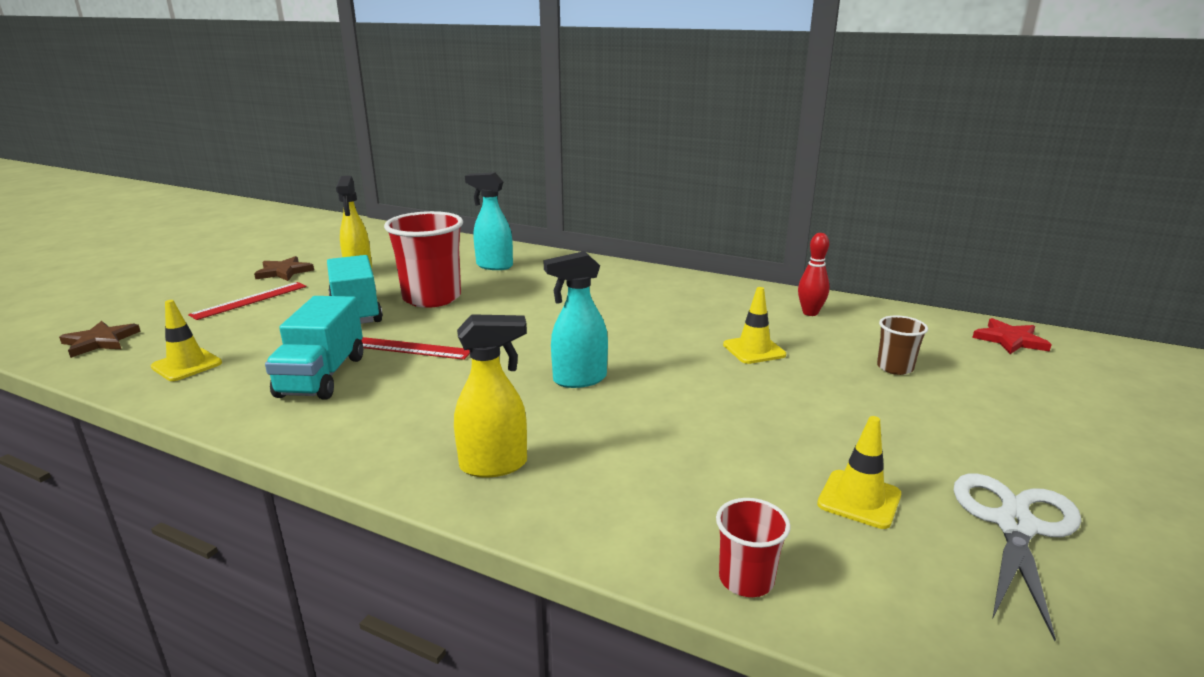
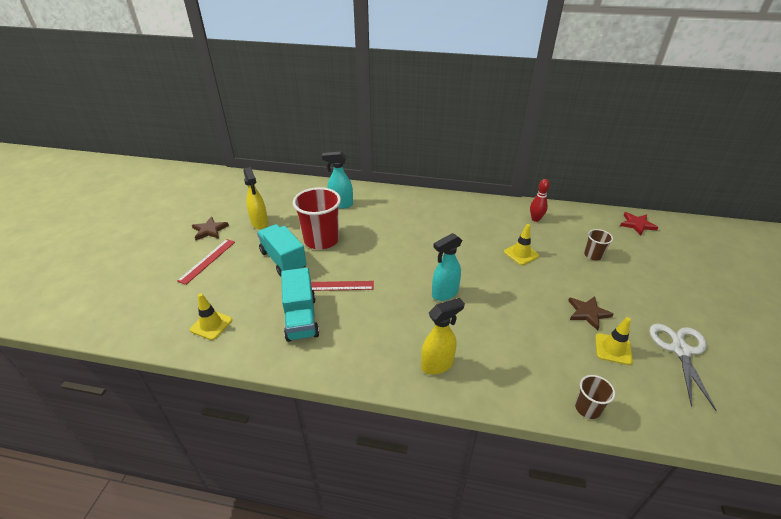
camera: 15 degrees left, 15 degrees up
brown star [59,321,141,358] -> brown star moved to [568,296,614,331]
red cup [716,498,791,597] -> brown cup [575,375,615,419]

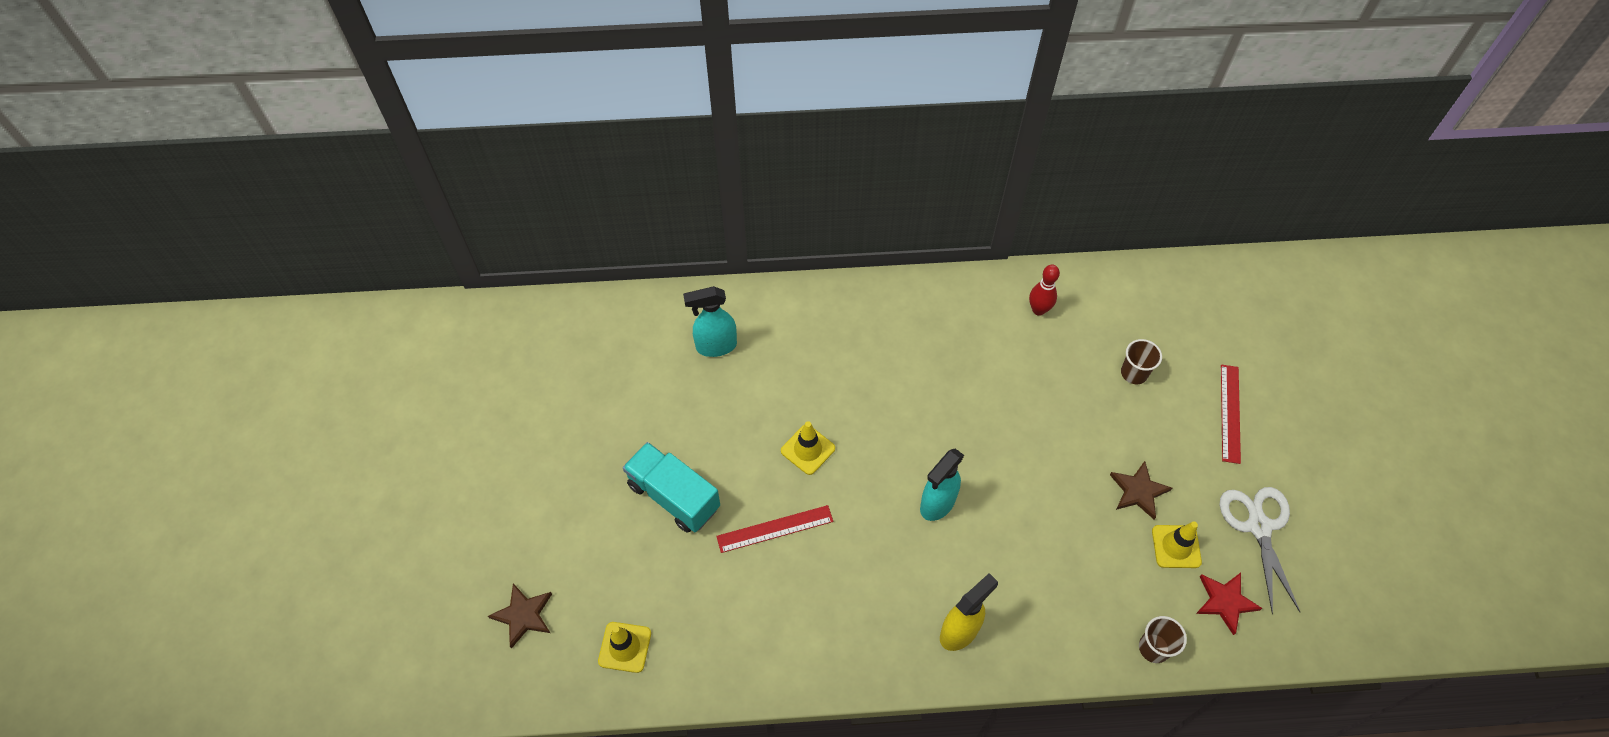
camera: 15 degrees left, 20 degrees up
red ruler [177,239,235,285] -> red ruler moved to [1221,365,1241,464]
brown star [192,217,229,240] -> brown star moved to [488,583,552,649]
yellow spray bottle [244,167,268,229] -> none
turquoise truck [281,268,319,342] -> none
red cup [293,187,341,250] -> none
yellow traffic cone [504,224,539,265] -> yellow traffic cone moved to [781,421,835,475]
red star [620,212,659,235] -> red star moved to [1196,573,1262,635]

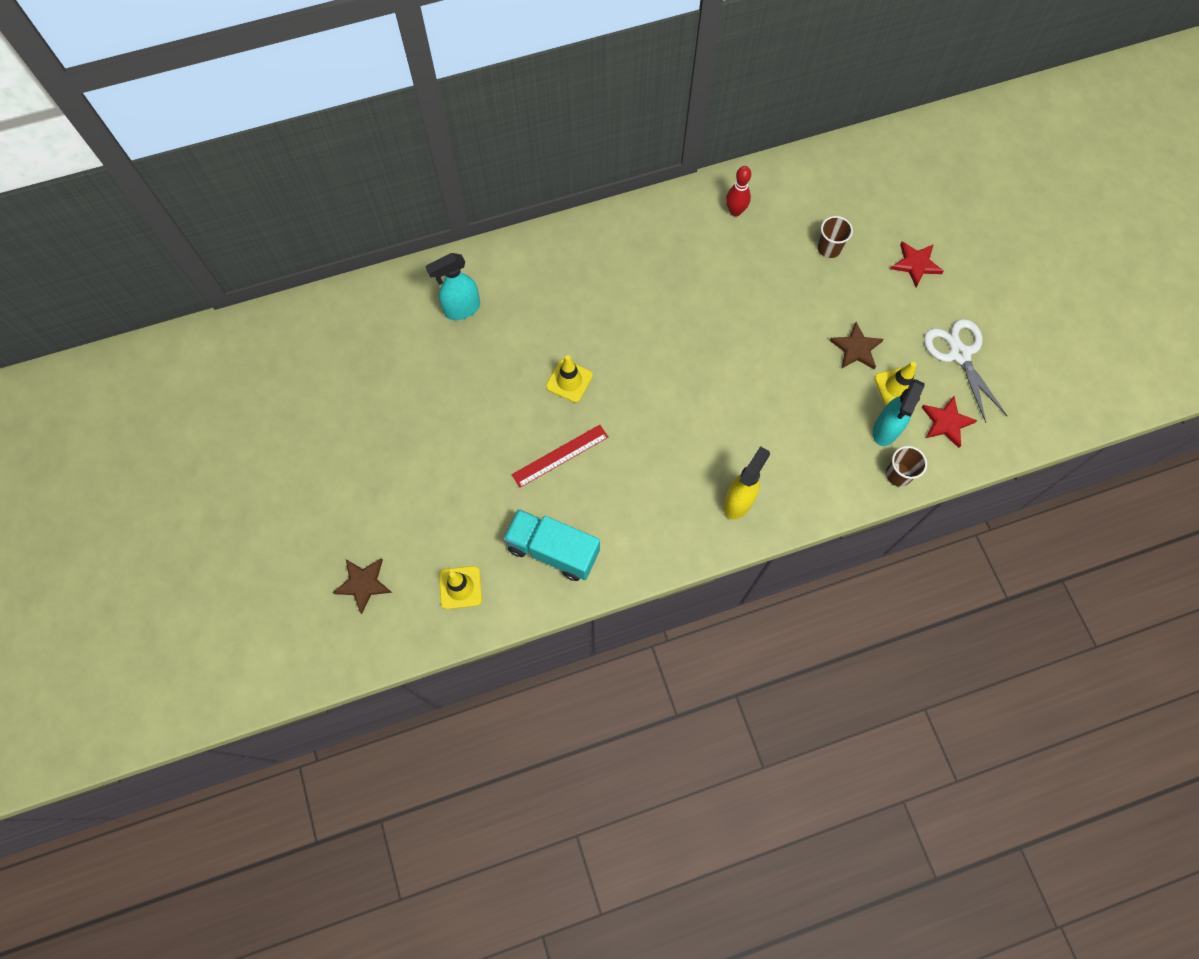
camera: 15 degrees left, 10 degrees up
turquoise truck [623,442,720,533] -> turquoise truck moved to [503,509,600,581]
turquoise spray bottle [920,449,964,521] -> turquoise spray bottle moved to [873,379,924,446]
red ruler [1221,365,1241,464] -> red star [891,241,944,287]

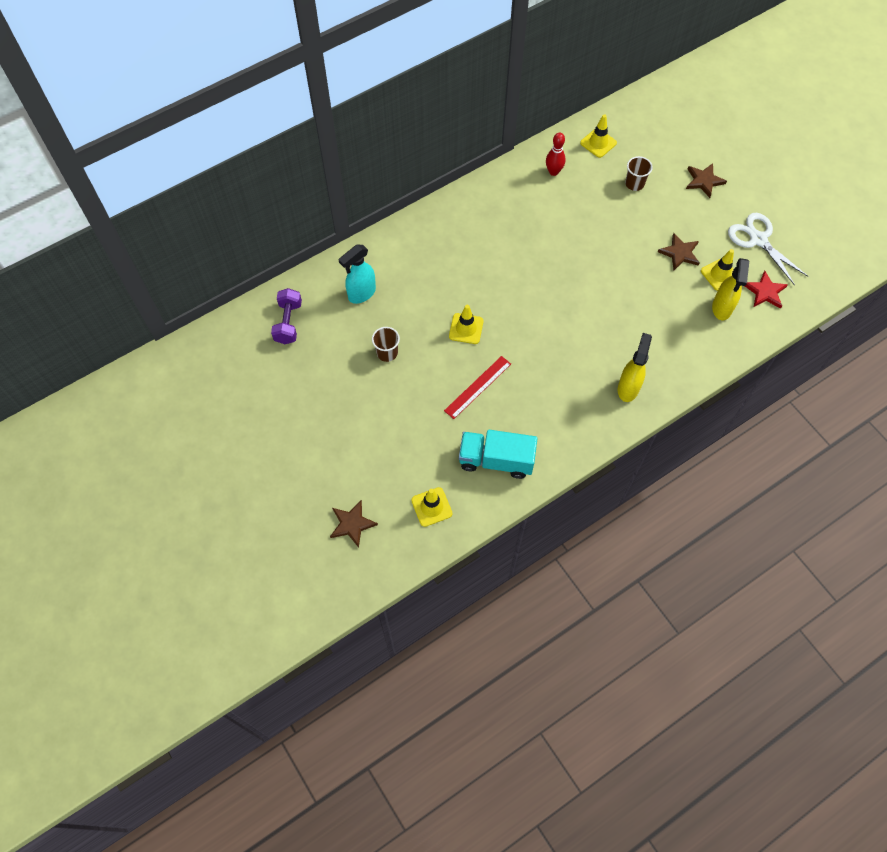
camera: 15 degrees left, 5 degrees down
turquoise spray bottle [873,379,924,446] -> yellow spray bottle [712,258,749,320]
brown cup [886,446,927,487] -> brown cup moved to [372,327,400,362]
red star [891,241,944,287] -> brown star [686,163,727,198]
none -> purple dumbbell [271,288,302,344]
none -> yellow traffic cone [580,114,617,158]

